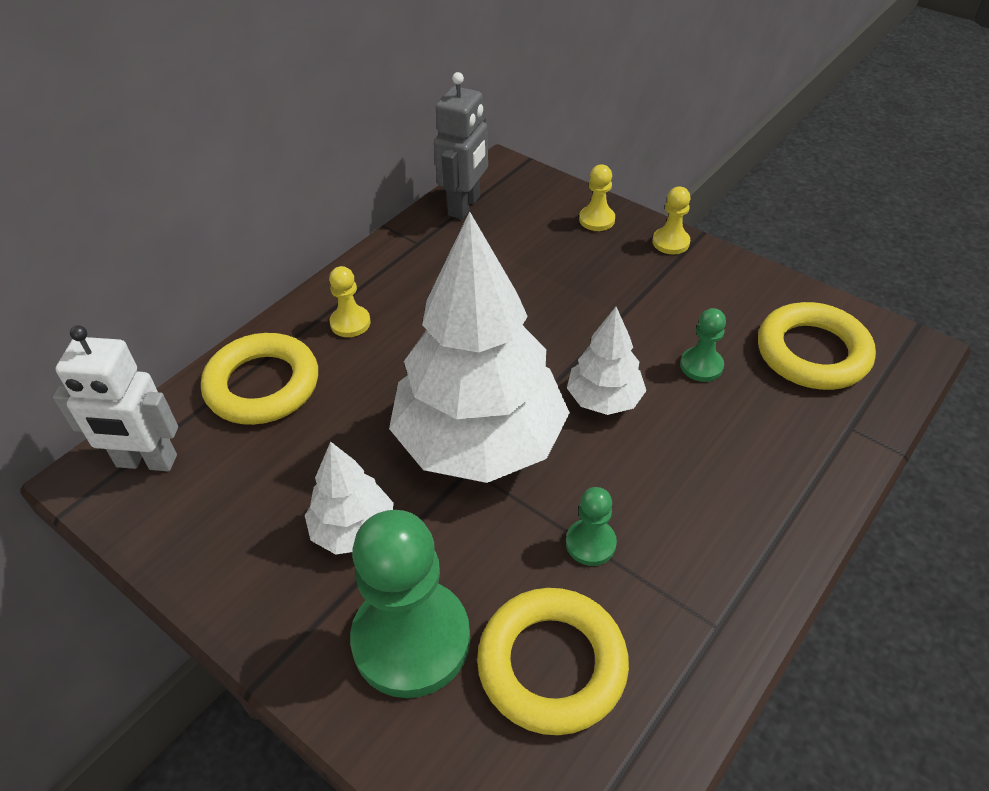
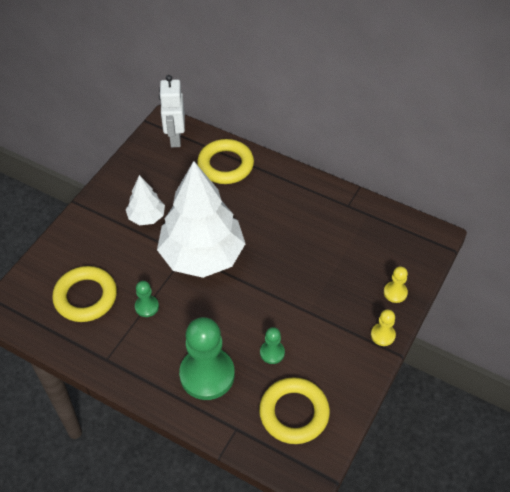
camera: 80 degrees right, 5 degrees up
yellow pawn [329,266,371,337] -> none
green pawn [350,510,470,698] -> green pawn moved to [179,317,235,400]
grey robot [434,72,488,219] -> none
white tree [567,307,646,415] -> none

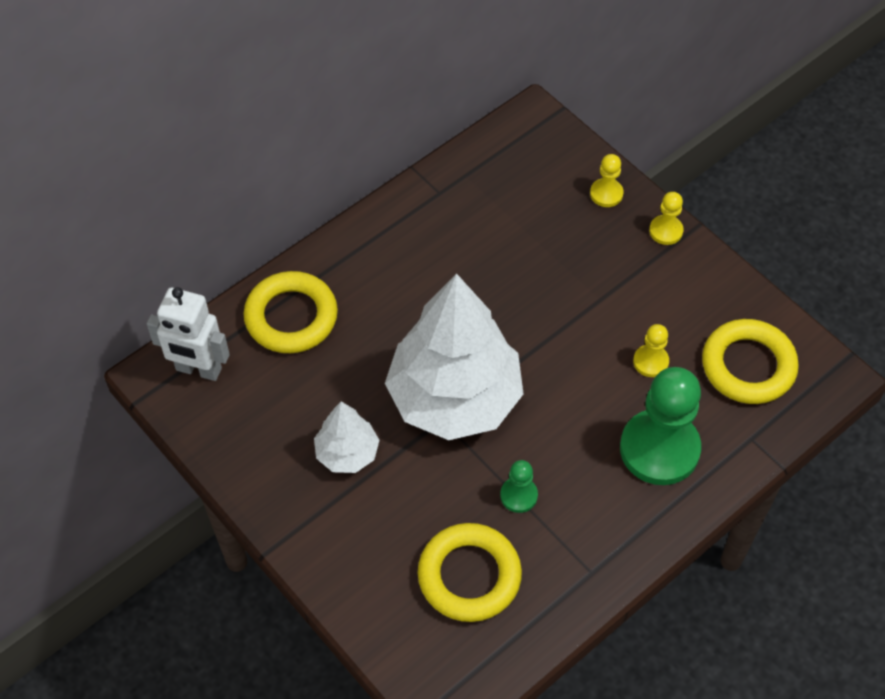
camera: 70 degrees left, 5 degrees up
green pawn [260,327,285,364] -> yellow pawn [633,324,669,377]

